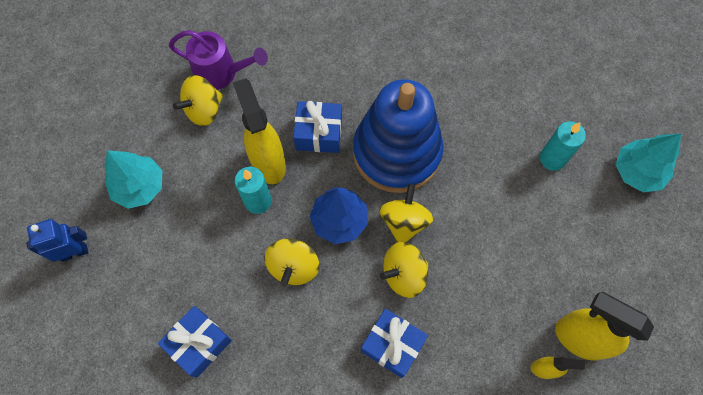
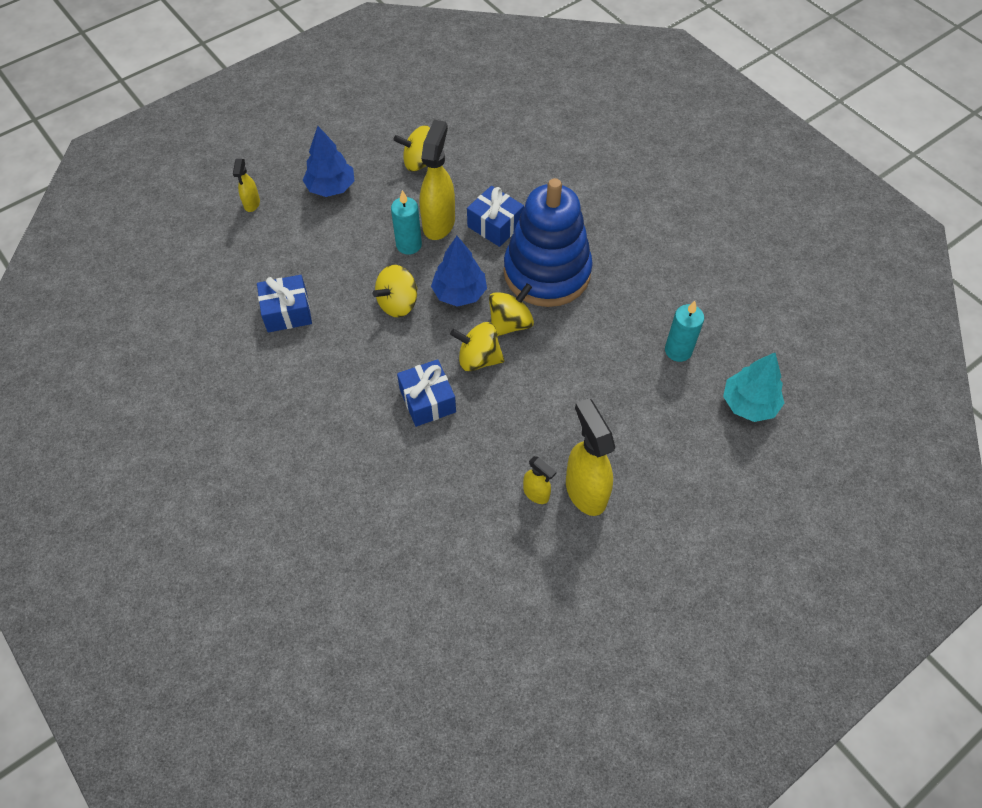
camera: 35 degrees right, 10 degrees down
blue robot [26,219,89,262] -> yellow spray bottle [233,159,260,212]
turquoise tree [104,151,163,209] -> blue tree [303,126,354,197]
purple watering can [169,30,268,90] -> none

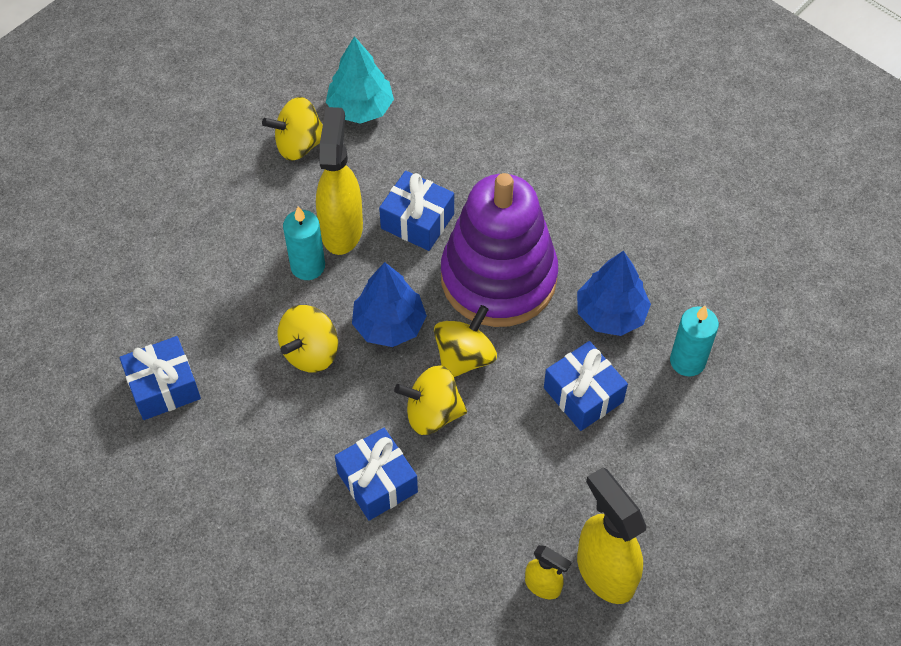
camera: 10 degrees left, 0 degrees up
yellow spray bottle [233,159,260,212] -> none
blue tree [303,126,354,197] -> blue tree moved to [577,251,651,336]
blue stacking toy [504,178,593,307] -> purple stacking toy [441,173,558,327]
turquoise tree [723,353,784,422] -> turquoise tree moved to [326,36,394,124]
none -> blue gift [544,341,628,431]

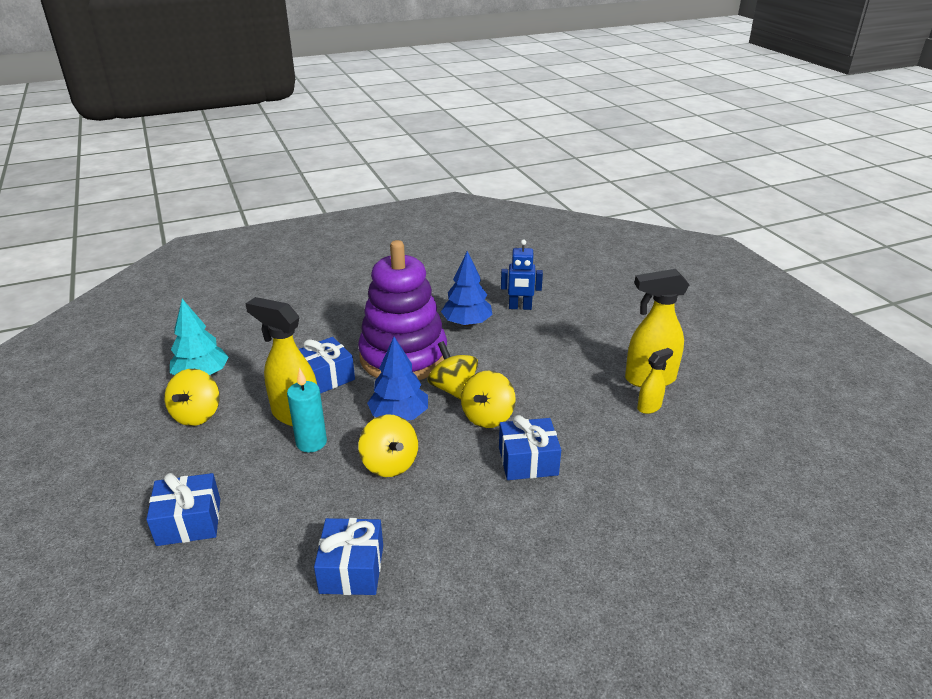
camera: 65 degrees left, 25 degrees down
blue gift [544,341,628,431] -> blue gift moved to [146,473,220,546]
turquoise candle [670,306,719,376] -> blue robot [501,240,543,310]

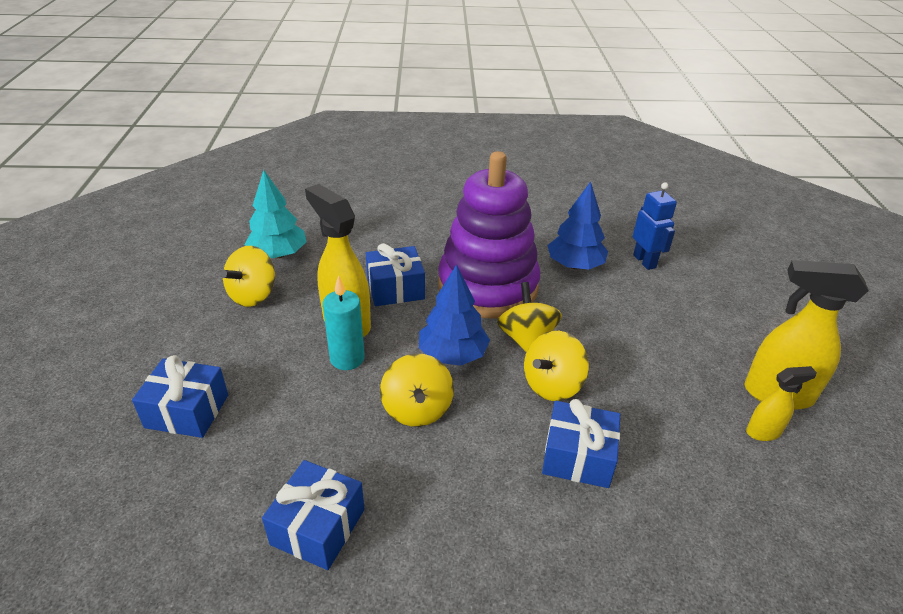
camera: 20 degrees right, 5 degrees up
blue robot [501,240,543,310] -> blue robot turned 135 degrees counterclockwise [633,182,677,270]

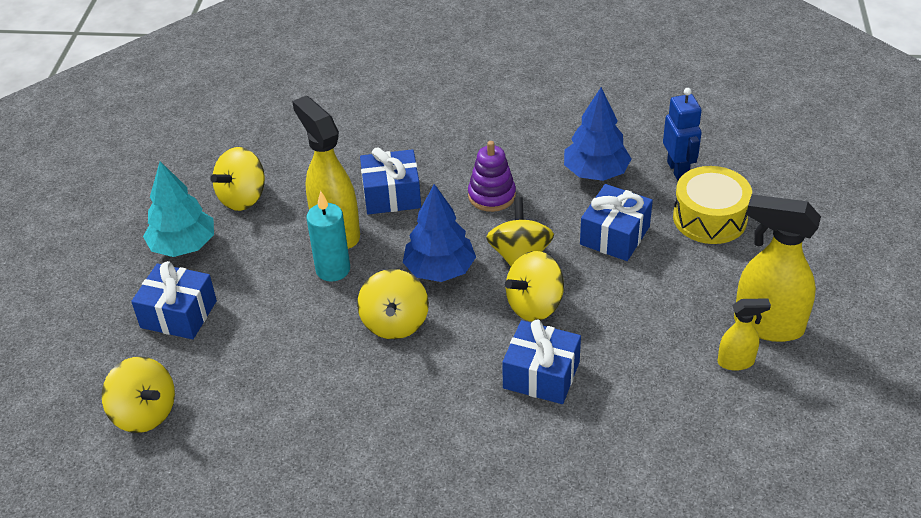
camera: 10 degrees right, 5 degrees up
turquoise tree [244,170,307,258] -> turquoise tree moved to [143,161,214,257]
blue gift [262,460,365,570] -> blue gift moved to [580,184,653,261]
purple stacking toy [438,151,540,318] -> purple stacking toy [468,141,516,212], size x0.44
none -> yellow spinning top [102,357,175,433]
none -> yellow drum [673,166,752,244]

